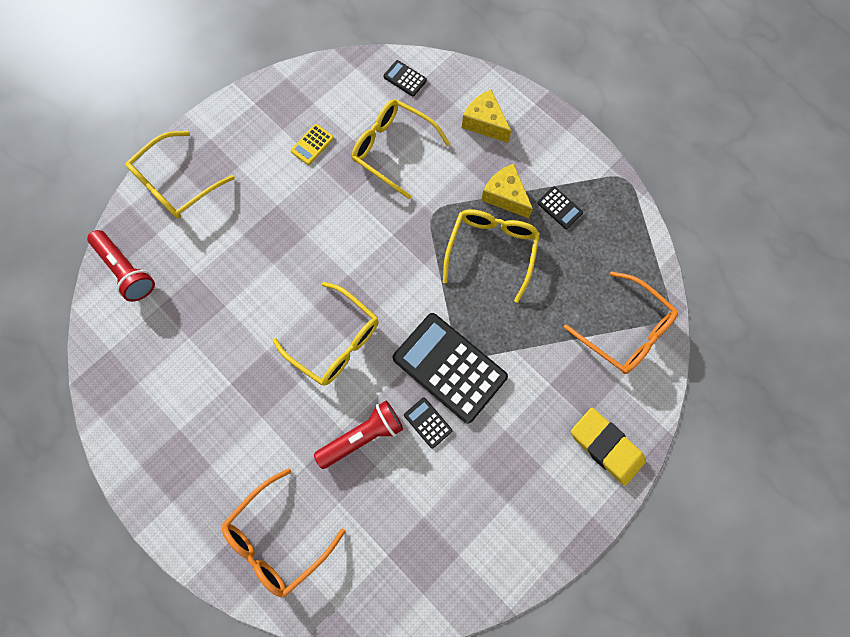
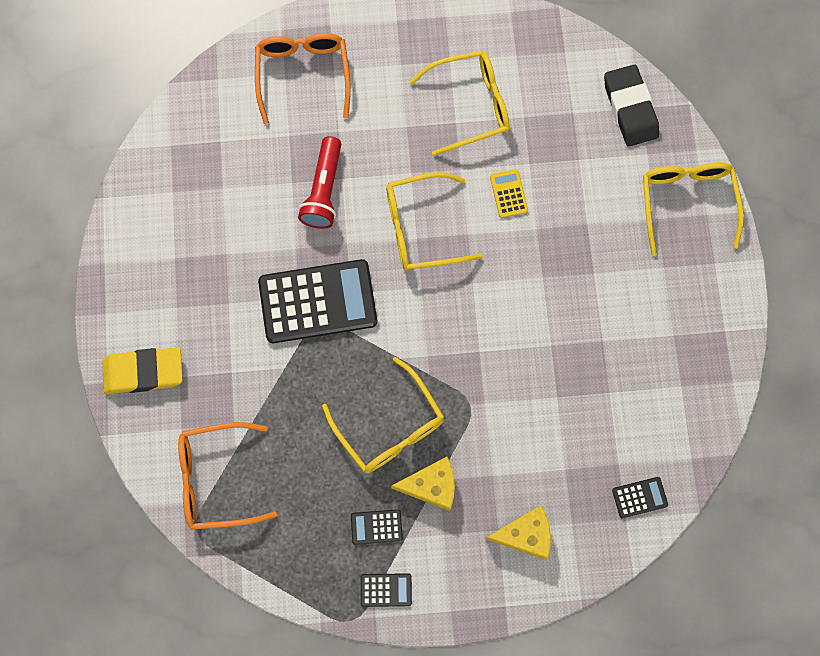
camera: 130 degrees right, 0 degrees up
red flashlight [87,230,155,302] -> black eraser [604,65,659,146]
yellow calculator [291,124,334,165] -> yellow calculator moved to [490,169,528,218]
yellow glasses [352,99,450,199] -> yellow glasses moved to [409,50,510,156]
black calculator [404,397,453,449] -> black calculator moved to [361,573,412,607]

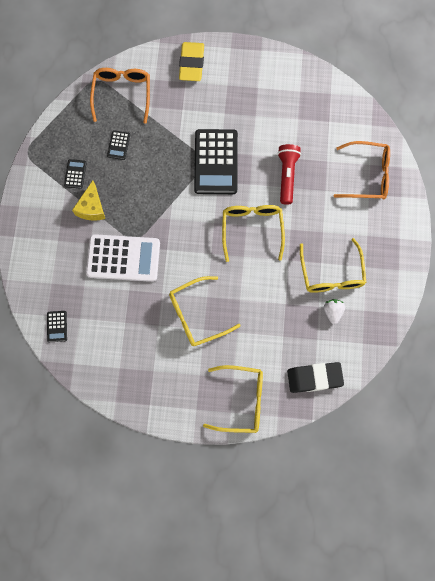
camera: 100 degrees right, 0 degrees up
red flashlight [298,136,341,229] -> red flashlight turned 75 degrees clockwise [277,144,301,205]
yellow glasses [322,357,444,473] -> yellow glasses moved to [169,276,241,346]
black calculator [361,573,412,607] -> black calculator moved to [107,130,130,160]
yellow cheese [485,505,551,559] -> none
yellow calculator [490,169,528,218] -> none
none -> white calculator [86,234,160,282]
none -> white strawberry [324,299,345,324]

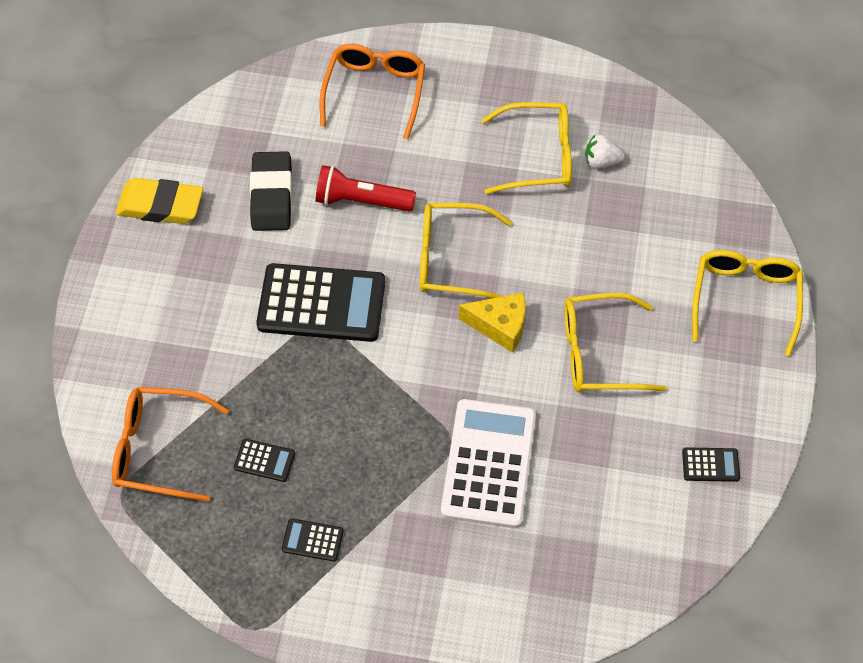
camera: 85 degrees left, 15 degrees down
black calculator [47,311,67,342] -> black calculator moved to [682,447,740,482]
yellow cheese [72,180,105,221] -> yellow cheese moved to [459,292,525,353]
yellow glasses [169,276,241,346] -> yellow glasses turned 105 degrees clockwise [564,293,666,392]
yellow eraser [179,42,204,81] -> yellow eraser moved to [116,178,203,224]
black eraser [287,362,344,393] -> black eraser moved to [250,151,292,231]

